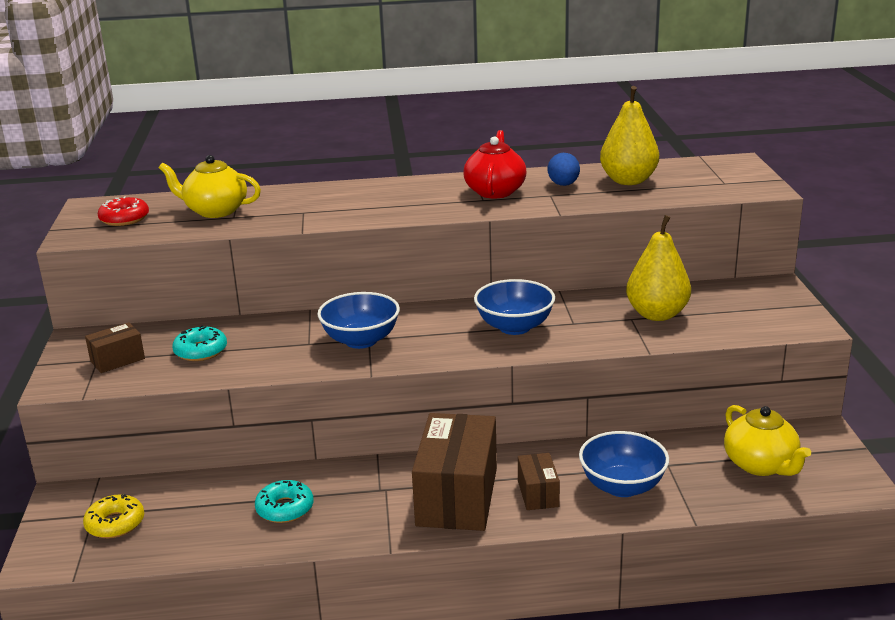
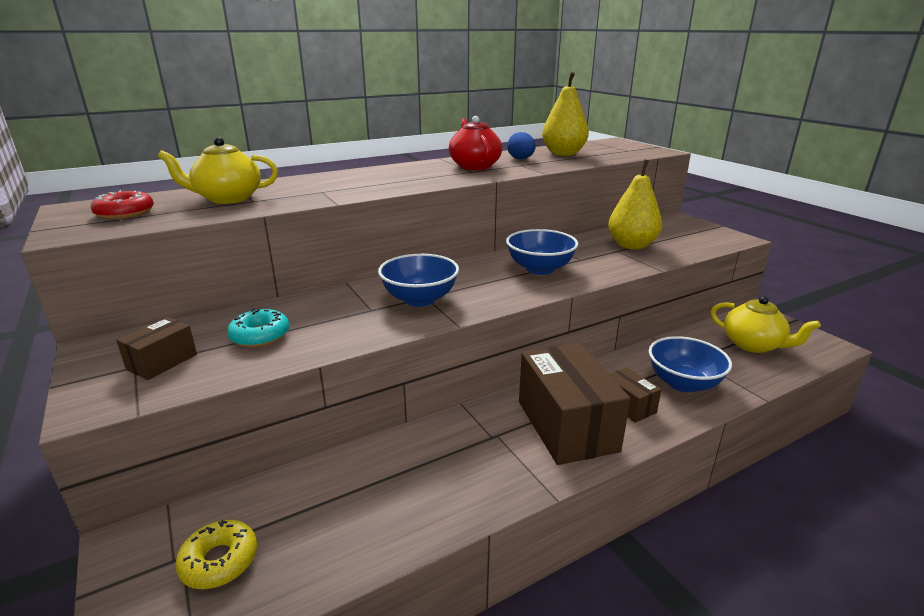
camera: 25 degrees left, 0 degrees up
turquoise donut [255,480,313,523] -> none

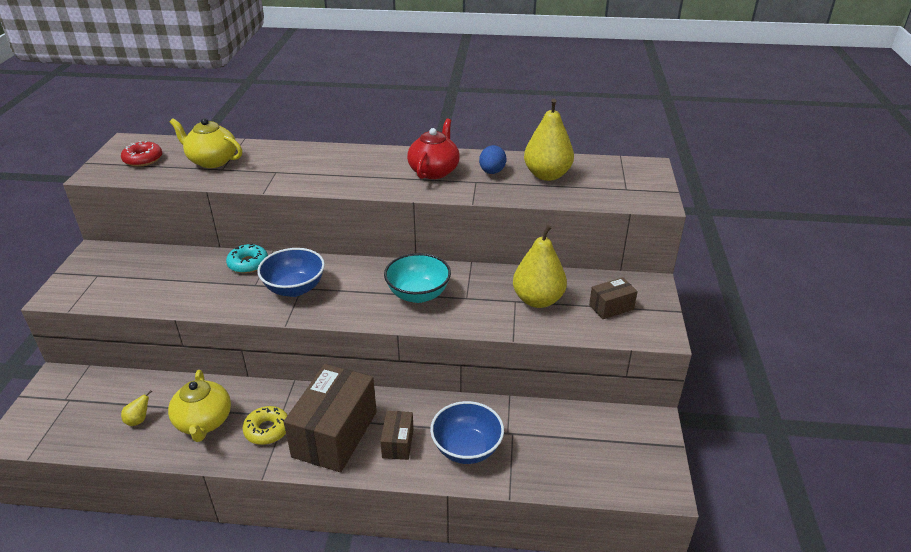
camera: 35 degrees right, 10 degrees up
brown box [116,317,197,380] -> brown box moved to [589,277,638,319]
yellow donut [175,520,257,589] -> yellow donut moved to [242,406,288,445]
turquoise donut [227,309,289,347] -> turquoise donut moved to [226,244,268,273]
blue bowl [506,229,578,275] -> turquoise bowl [384,253,451,303]
yellow teapot [711,296,821,353] -> yellow teapot moved to [168,370,231,442]
none -> yellow pear [121,390,152,426]

